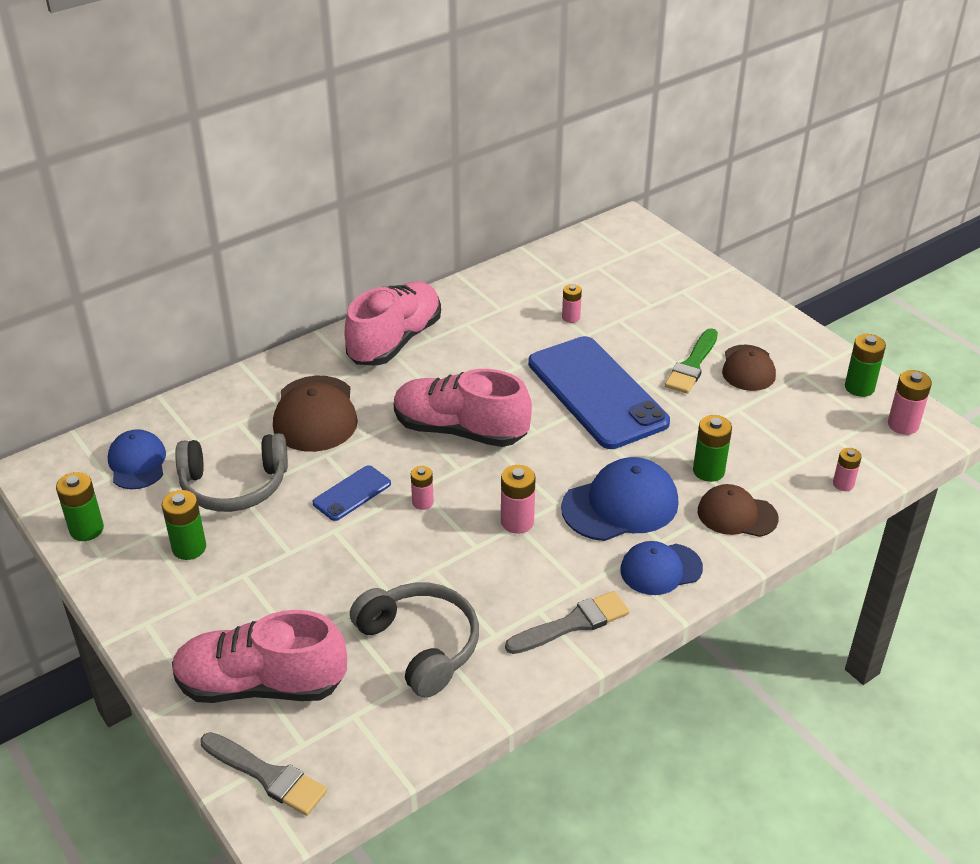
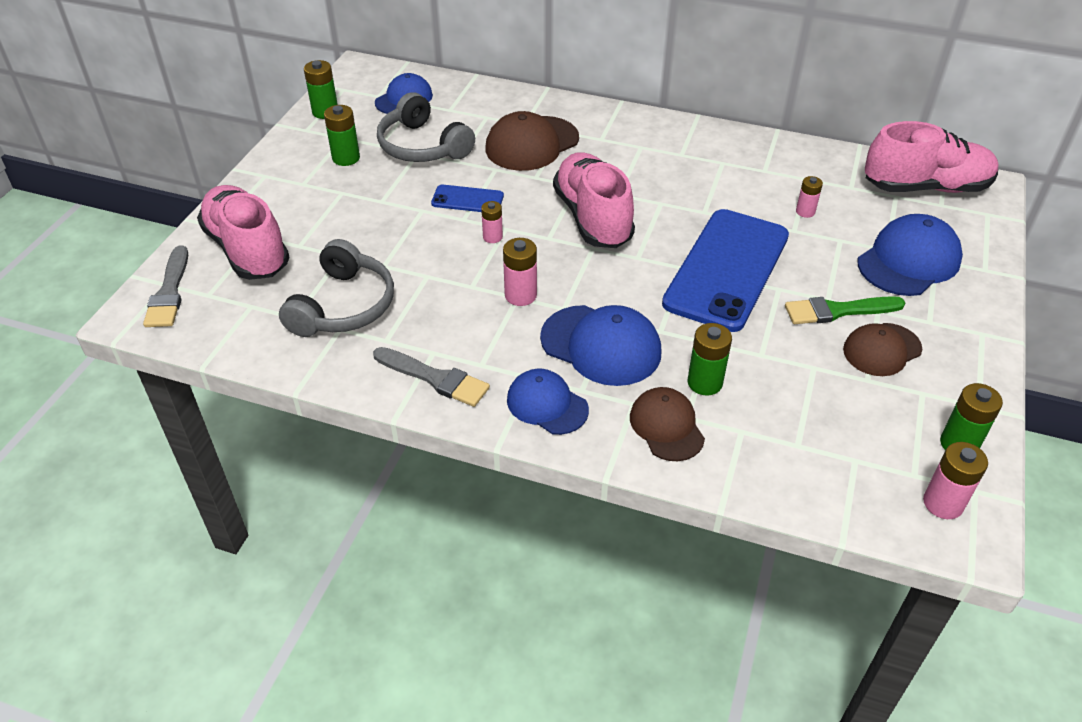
camera: 55 degrees right, 5 degrees up
pink shoe [344,281,441,366] -> pink shoe moved to [865,121,998,193]
pink battery [833,448,862,491] -> none
none -> blue cap [858,214,963,296]

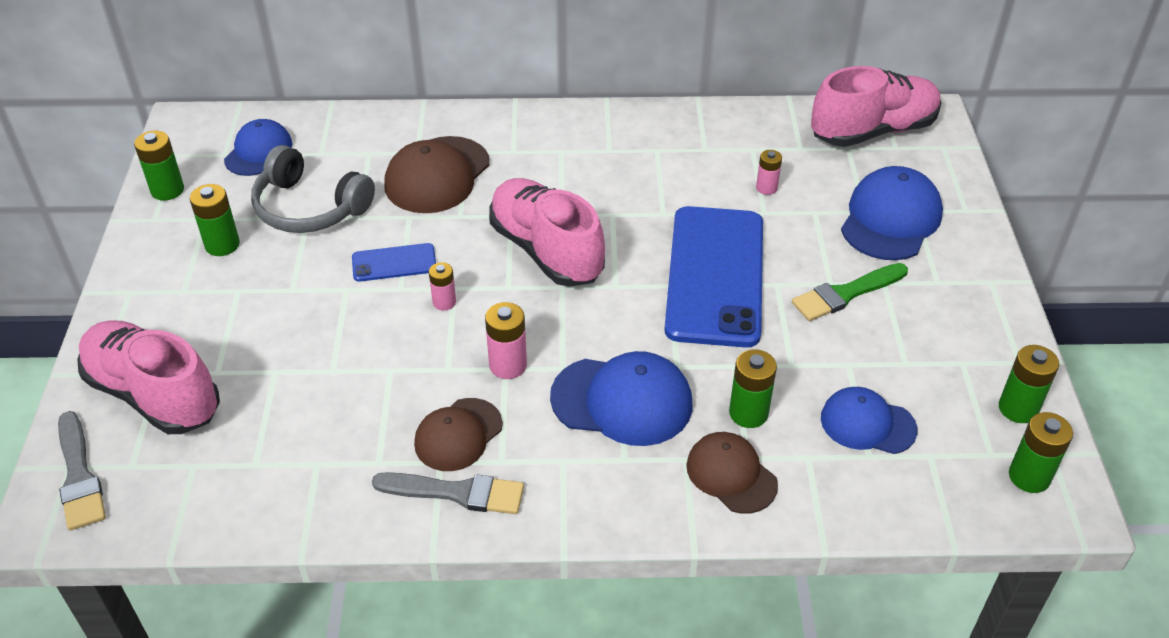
camera: 20 degrees left, 0 degrees up
grey headphones [279,239,394,337] -> none
blue cap [507,369,589,435] -> blue cap moved to [821,387,918,454]
brown cap [843,323,922,376] -> brown cap moved to [414,398,503,471]
pink battery [923,442,988,519] -> green battery [1009,412,1073,493]

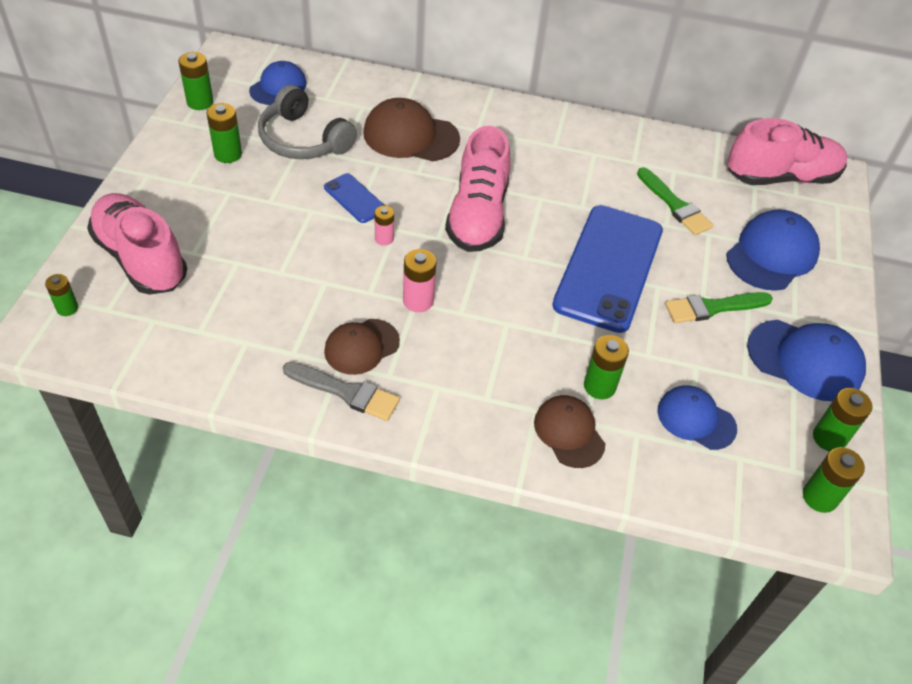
camera: 10 degrees right, 5 degrees up
grey brush [58,411,106,531] -> green battery [45,274,78,316]
blue phone [352,243,436,282] -> blue phone turned 45 degrees clockwise [324,173,385,223]
brown cap [384,136,490,213] -> brown cap turned 60 degrees clockwise [363,98,460,161]
pink shoe [489,178,605,287] -> pink shoe turned 150 degrees counterclockwise [445,126,510,252]
blue cap [550,351,693,446] -> blue cap moved to [747,320,866,401]
pink battery [756,150,782,195] -> green brush [637,167,713,235]

